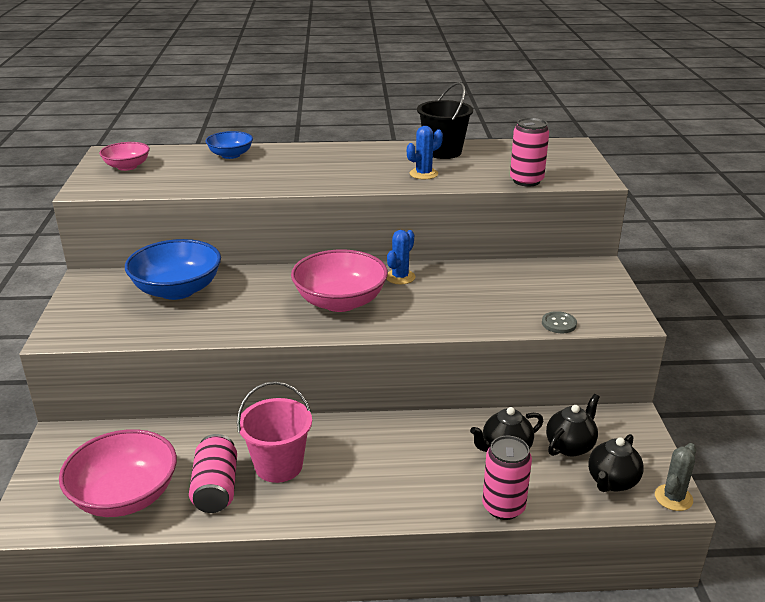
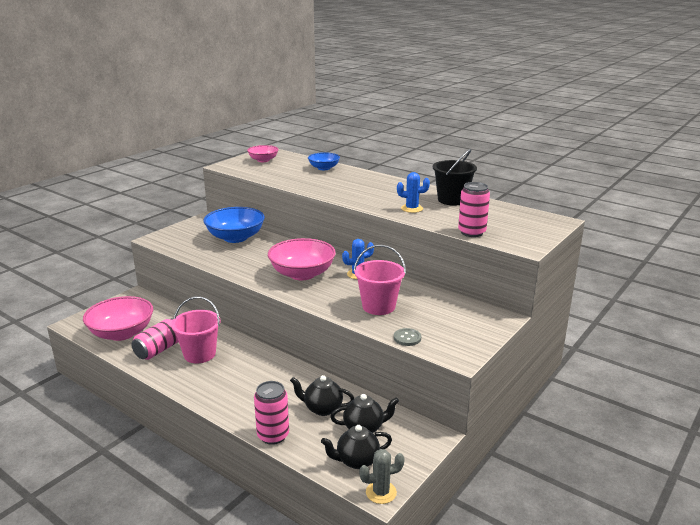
camera: 40 degrees right, 5 degrees down
none -> pink bucket [354,245,406,315]

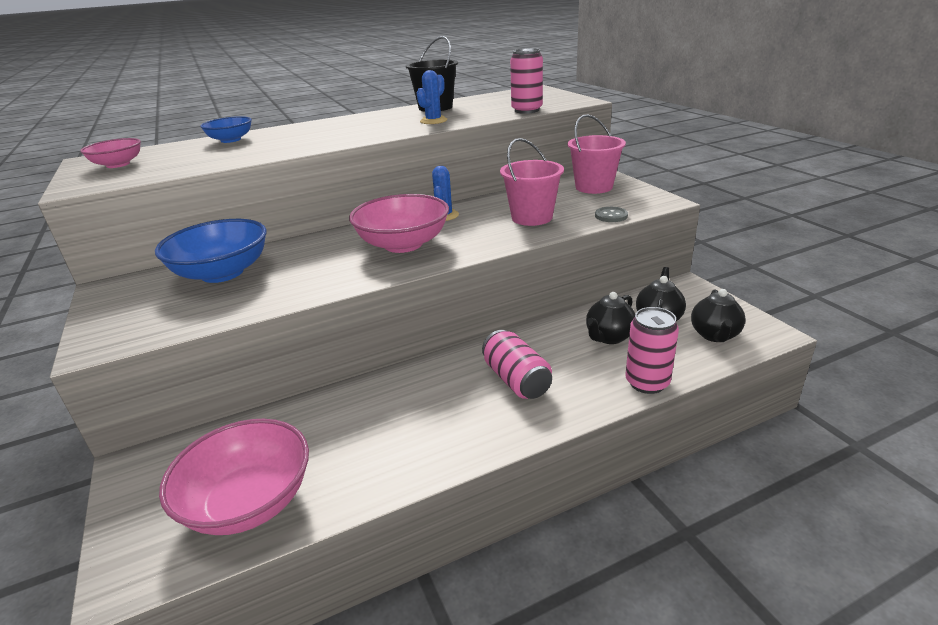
camera: 60 degrees left, 5 degrees up
pink can [132,318,179,360] -> pink can moved to [482,330,552,399]
pink bucket [171,296,221,363] -> pink bucket moved to [568,114,626,194]
grey cactus [359,449,405,504] -> none

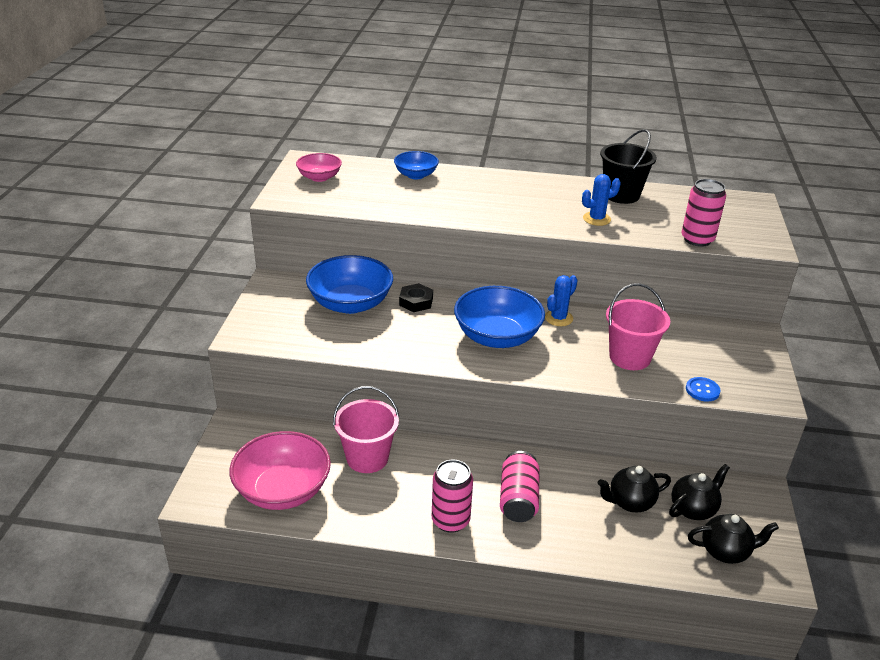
camera: 30 degrees right, 5 degrees up
pink bowl [349,194,449,253] -> blue bowl [454,286,545,348]
pink bucket [568,114,626,194] -> pink bucket moved to [333,386,399,473]
grey button [595,207,628,222] -> blue button [686,377,720,402]
pink can [625,307,679,394] -> pink can moved to [432,460,473,533]
black teapot [691,289,746,342] -> black teapot turned 135 degrees counterclockwise [688,514,779,564]
none -> black nut [399,283,433,312]

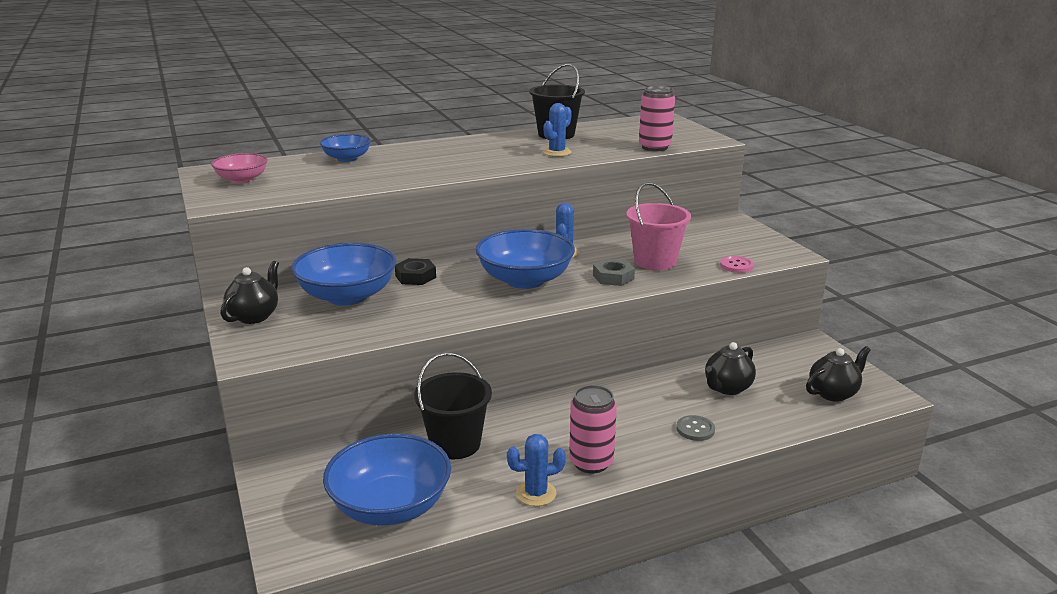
camera: 30 degrees left, 10 degrees down
pink bowl [229,431,331,510] -> blue bowl [323,434,451,526]
pink bucket [333,386,399,473] -> black bucket [414,352,492,459]
pink can [500,451,540,522] -> none
black teapot [669,464,730,520] -> black teapot moved to [221,261,279,324]
blue button [686,377,720,402] -> pink button [720,256,754,273]
none -> blue cactus [507,434,566,506]
none -> grey nut [593,258,635,286]
none -> grey button [676,415,715,441]

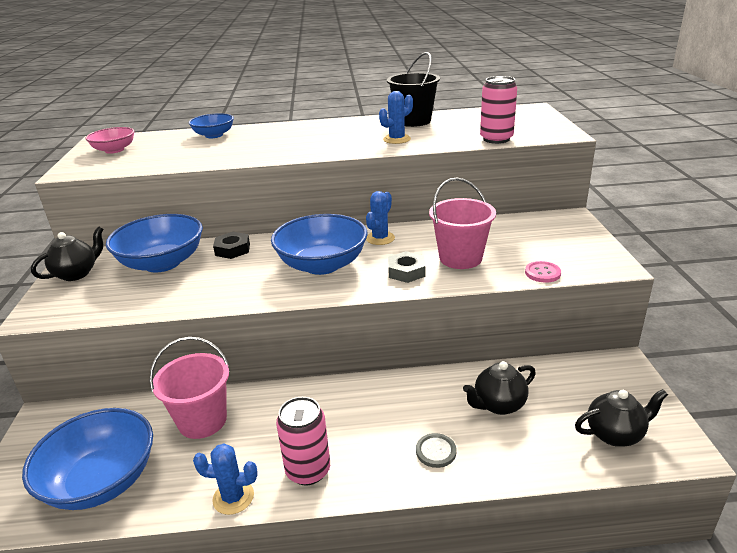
camera: 20 degrees right, 5 degrees up
black bucket [414,352,492,459] -> pink bucket [150,337,229,439]

